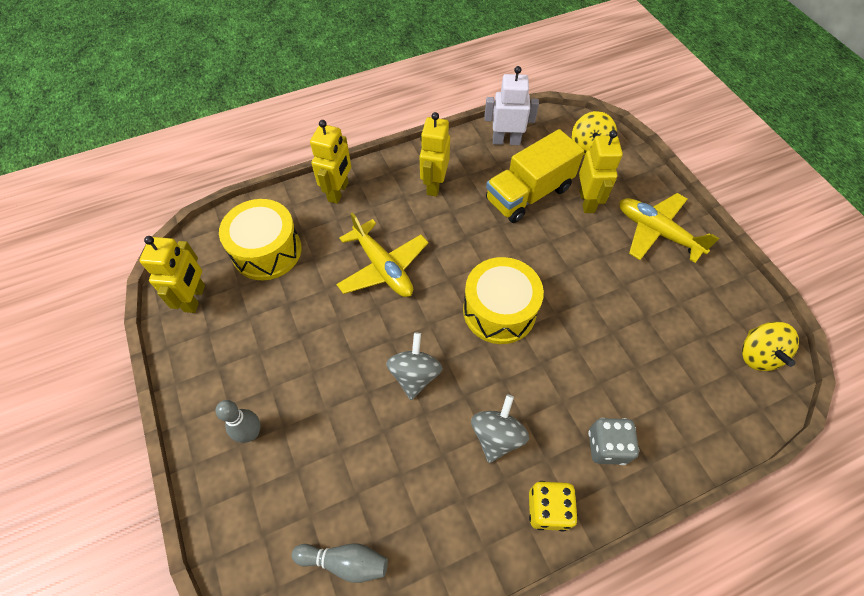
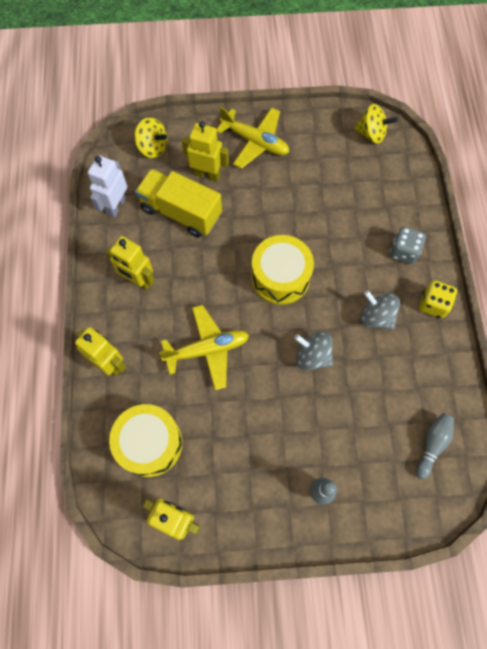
camera: 70 degrees left, 10 degrees up
yellow truck [486,129,584,223] -> yellow truck turned 135 degrees clockwise [135,169,222,238]
yellow plane [619,193,719,263] -> yellow plane turned 120 degrees counterclockwise [217,107,289,169]

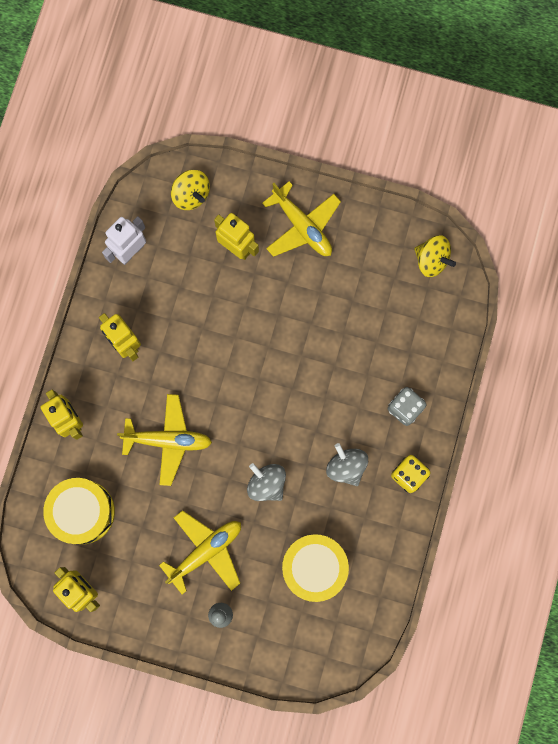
camera: 20 degrees right, 10 degrees up
yellow truck [135,169,222,238] -> none
yellow drum [251,235,314,305] -> yellow drum moved to [282,534,349,602]
grey bowling pin [416,413,454,479] -> none
none -> yellow plane [159,510,241,594]

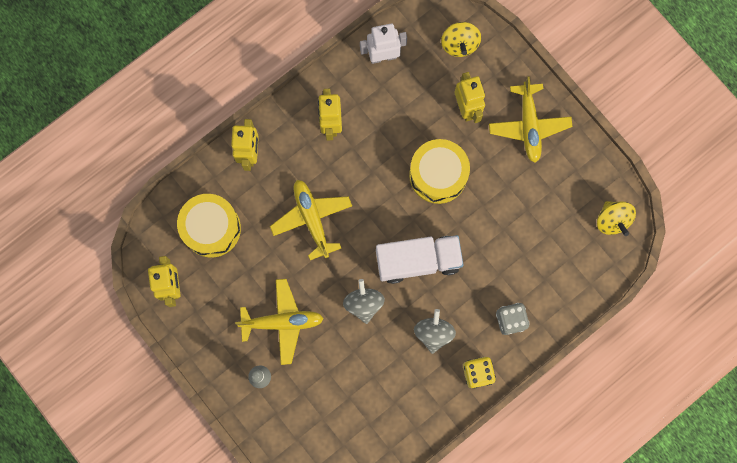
camera: 35 degrees right, 0 degrees up
yellow plane [117,394,212,486] -> yellow plane turned 150 degrees counterclockwise [270,180,352,260]
yellow drum [282,534,349,602] -> yellow drum moved to [409,139,470,204]
none -> white truck [376,235,464,284]

